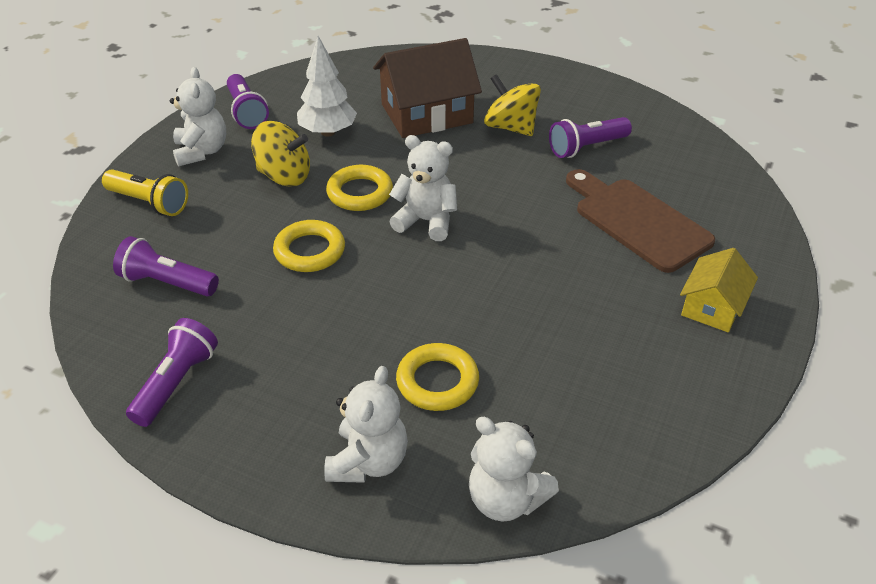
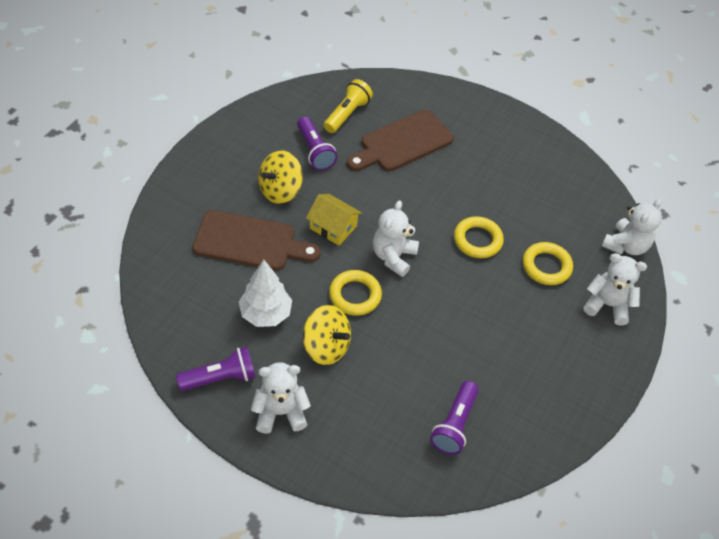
camera: 90 degrees left, 10 degrees up
yellow flashlight [102,169,188,216] -> yellow flashlight moved to [324,79,373,133]
purple flashlight [126,318,218,427] -> none
yellow spinning top [251,121,310,186] -> yellow spinning top turned 105 degrees clockwise [303,305,351,365]
yellow ring [273,220,345,272] -> yellow ring moved to [454,216,504,258]
brown house [373,38,482,138] -> brown cutting board [193,210,321,270]
yellow house [680,248,758,332] -> yellow house moved to [306,194,362,246]

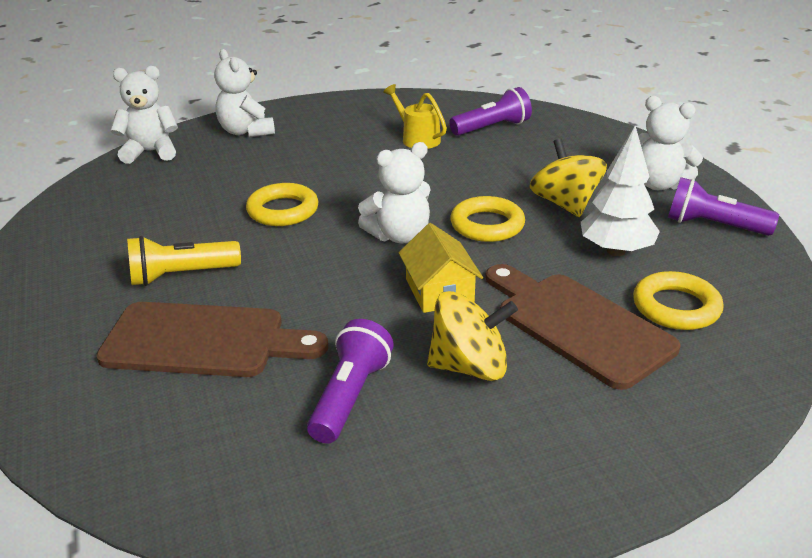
camera: 135 degrees left, 20 degrees down
yellow flashlight [324,79,373,133] -> yellow flashlight moved to [127,236,241,286]
yellow ring [523,242,573,285] -> yellow ring moved to [633,271,724,330]
none -> yellow watering can [383,84,447,149]

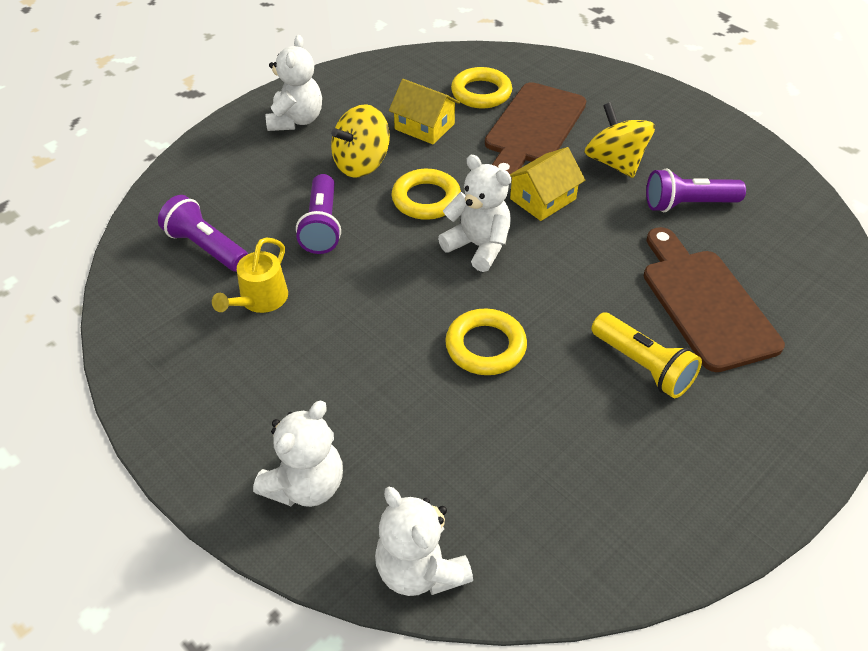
camera: 115 degrees left, 15 degrees up
white tree [581,126,660,256] -> yellow house [389,79,460,144]
purple flashlight [668,177,779,236] -> purple flashlight moved to [296,174,341,254]

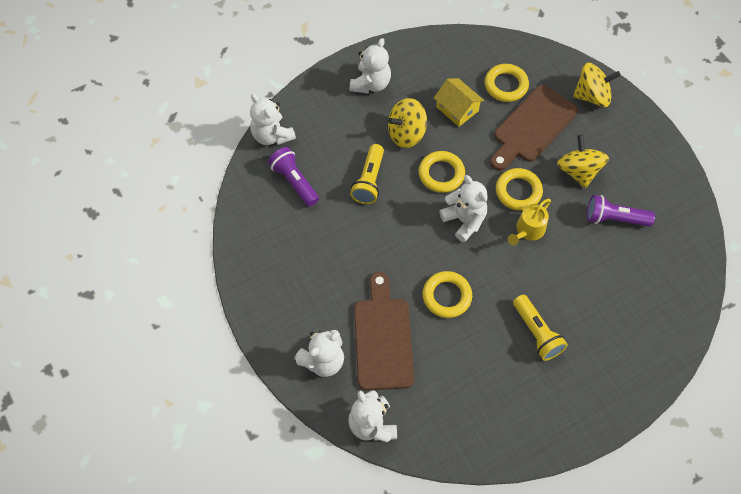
camera: 15 degrees right, 15 degrees up
yellow watering can [212,237,288,313] -> yellow watering can moved to [508,199,551,245]
purple flashlight [296,174,341,254] -> yellow flashlight [350,144,384,204]
yellow house [510,147,585,221] -> yellow ring [496,168,543,211]
brown cutting board [644,227,785,372] -> brown cutting board moved to [354,272,414,390]
none -> white teddy bear [250,94,296,145]
none -> yellow spinning top [573,63,621,107]

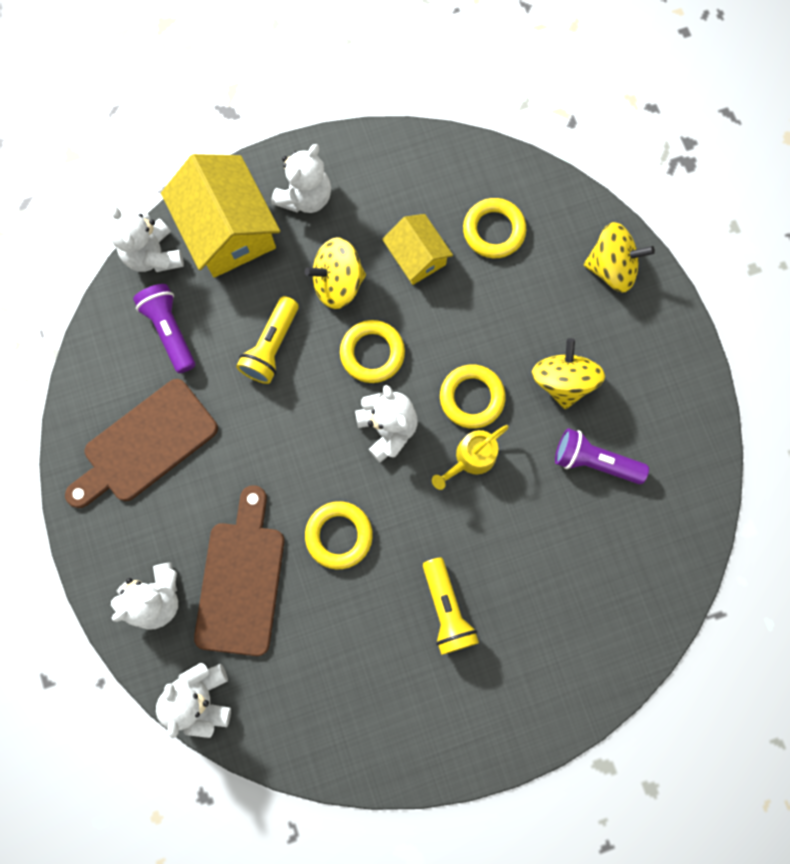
camera: 10 degrees right, 15 degrees up
brown cutting board [490,85,578,171] -> brown cutting board moved to [65,379,218,508]
none -> yellow house [161,154,280,278]

